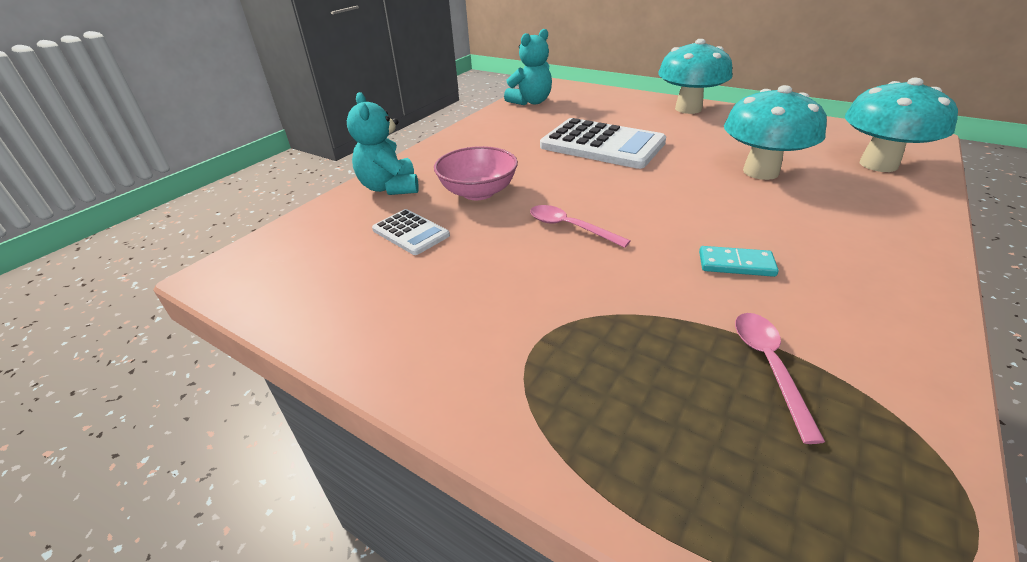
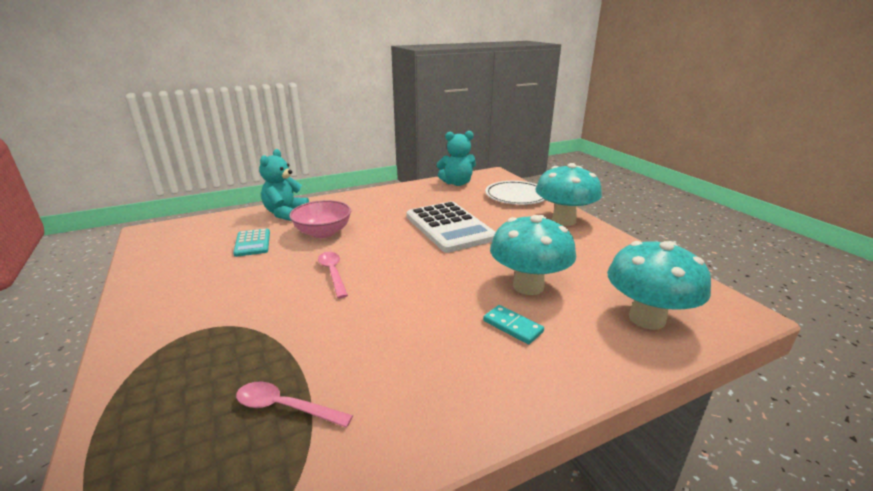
camera: 30 degrees right, 10 degrees down
white calculator [372,209,450,255] -> turquoise calculator [233,228,270,257]
turquoise domino [699,246,779,277] -> turquoise domino moved to [483,305,544,344]
pink spoon [735,313,825,444] -> pink spoon turned 105 degrees counterclockwise [236,382,353,428]
none -> white plate [485,181,545,205]

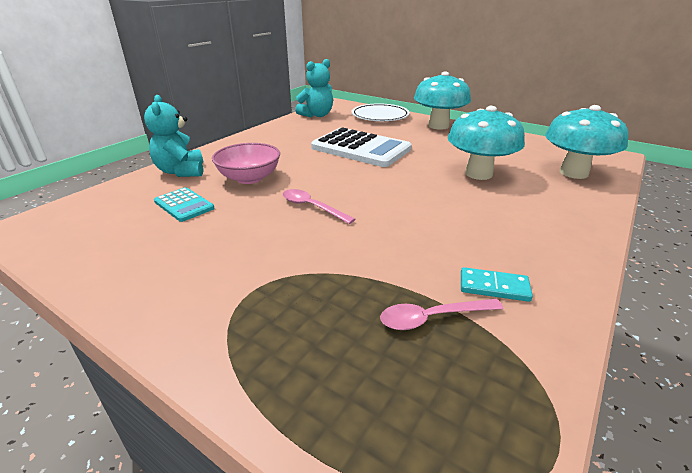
camera: 30 degrees left, 5 degrees up
turquoise domino [483,305,544,344] -> turquoise domino moved to [461,267,533,302]

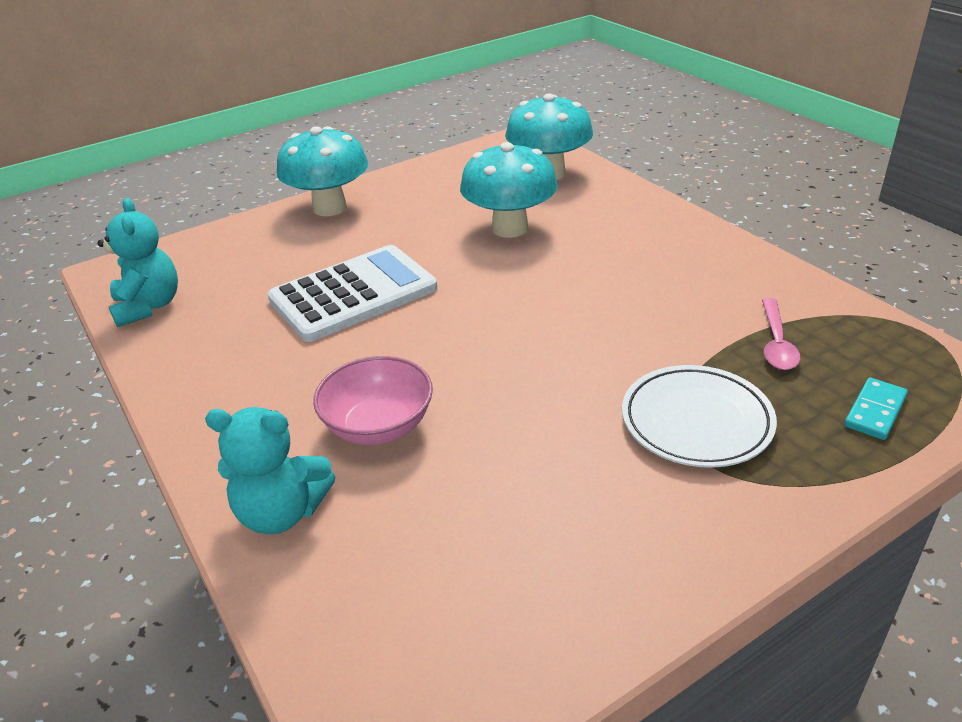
camera: 65 degrees left, 5 degrees up
turquoise calculator [154,187,214,222] -> none
pink spoon [283,189,355,224] -> none
white plate [352,103,410,121] -> white plate moved to [622,365,777,468]
turquoise domino [461,267,533,302] -> turquoise domino moved to [844,378,908,440]

